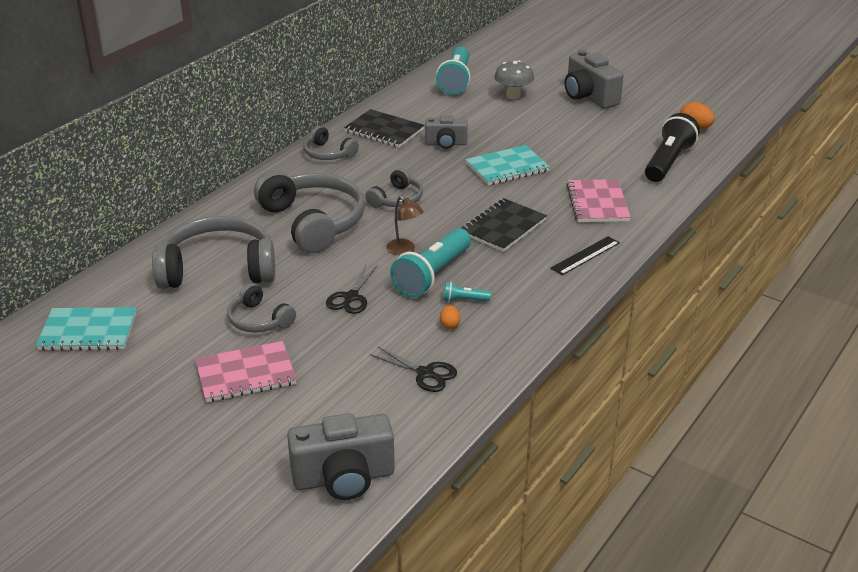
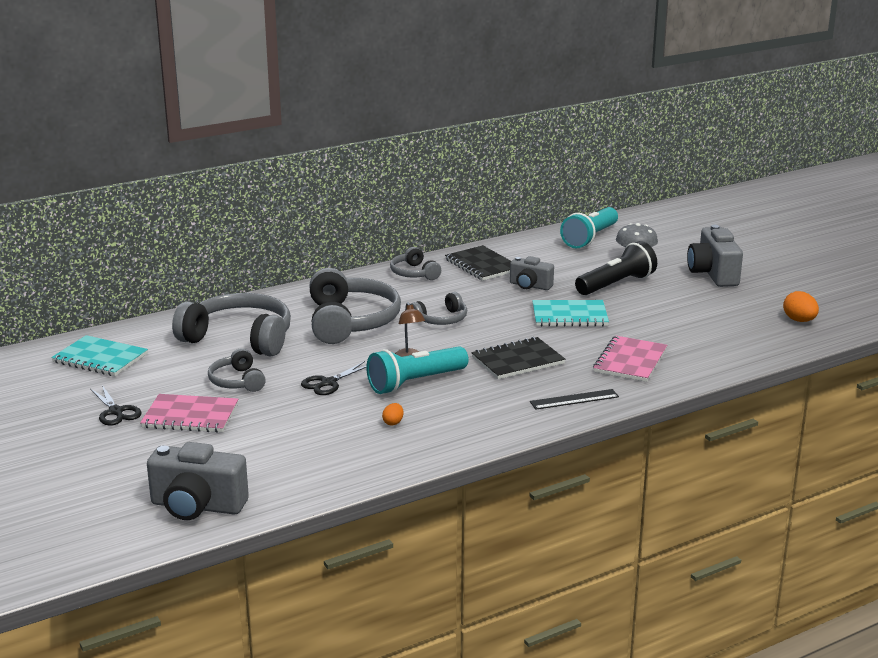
camera: 25 degrees right, 10 degrees down
black scissors [370,346,457,392] -> black scissors moved to [90,385,141,426]
turquoise flashlight [444,282,491,302] -> none
black flashlight [645,113,700,182] -> black flashlight moved to [575,241,657,295]

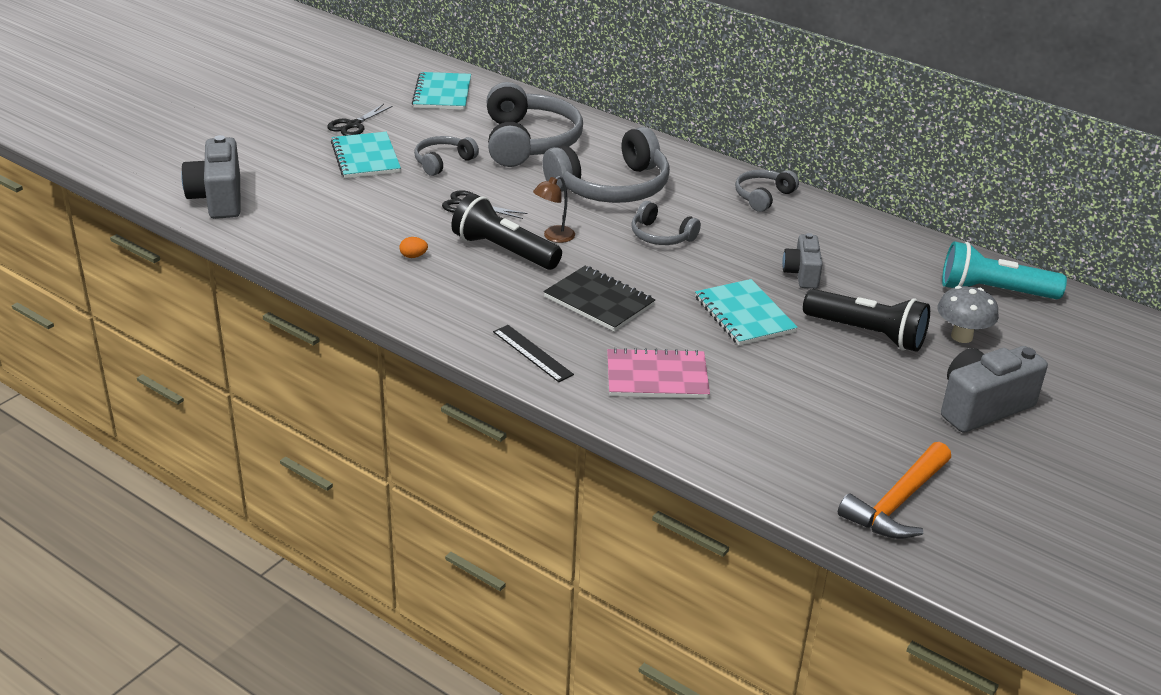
camera: 65 degrees right, 10 degrees up
pink notebook [140,394,238,433] -> turquoise notebook [331,132,401,178]
turquoise flashlight [366,346,469,394] -> black flashlight [451,193,562,270]
black notebook [445,245,511,281] -> none
orange egg [783,291,819,322] -> orange hammer [838,442,951,539]

